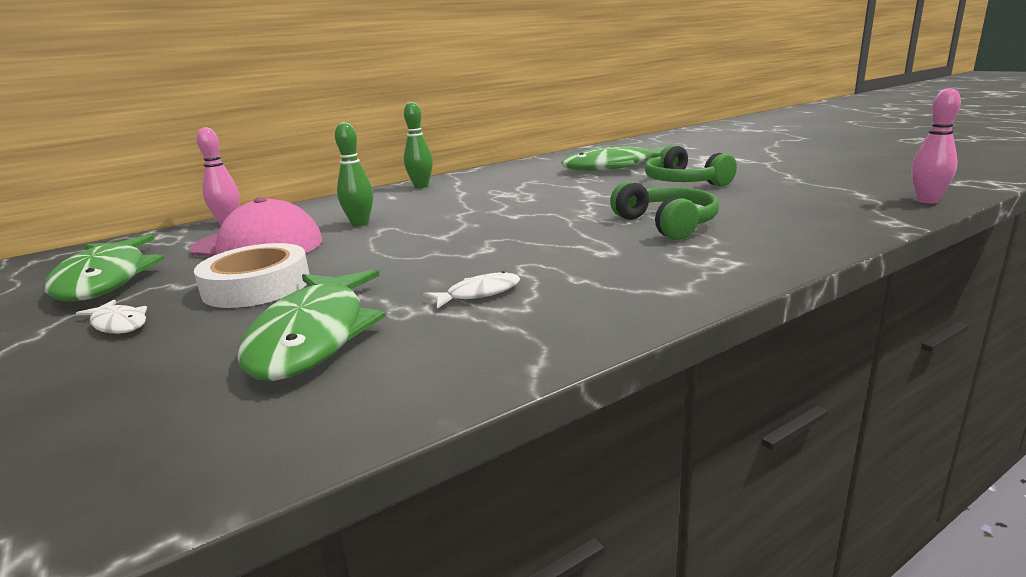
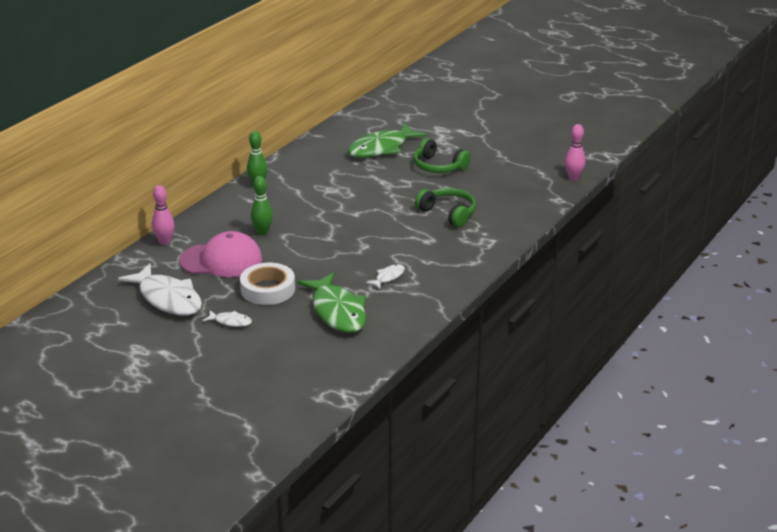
camera: 25 degrees left, 10 degrees up
green fish [45,234,165,301] -> white fish [118,263,202,315]

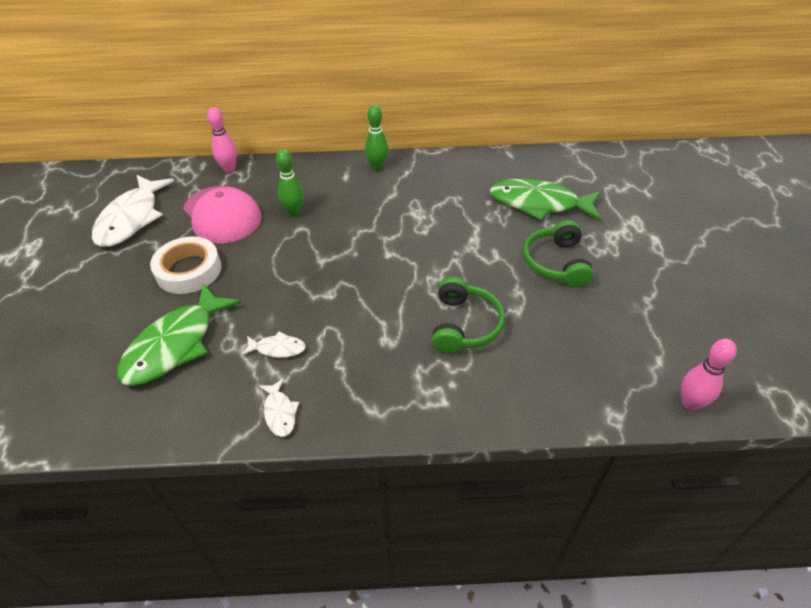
camera: 55 degrees right, 15 degrees up
white fish [203,310,252,327] -> white fish moved to [259,378,299,437]

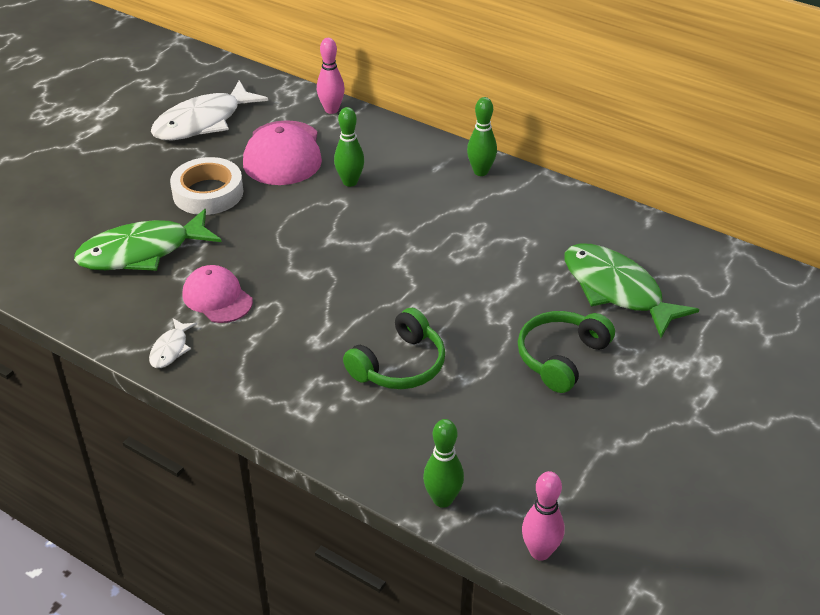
camera: 35 degrees right, 5 degrees down
white fish [241,331,306,358] -> pink cap [182,265,253,323]
none -> green bowling pin [423,419,464,508]

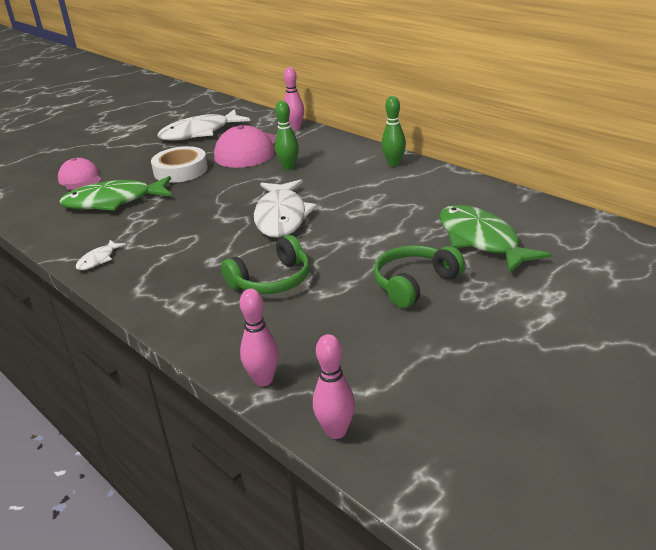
camera: 15 degrees right, 10 degrees down
pink cap [182,265,253,323] -> pink cap moved to [58,158,102,191]
green bowling pin [423,419,464,508] -> pink bowling pin [240,289,279,386]
none -> white fish [254,180,317,238]

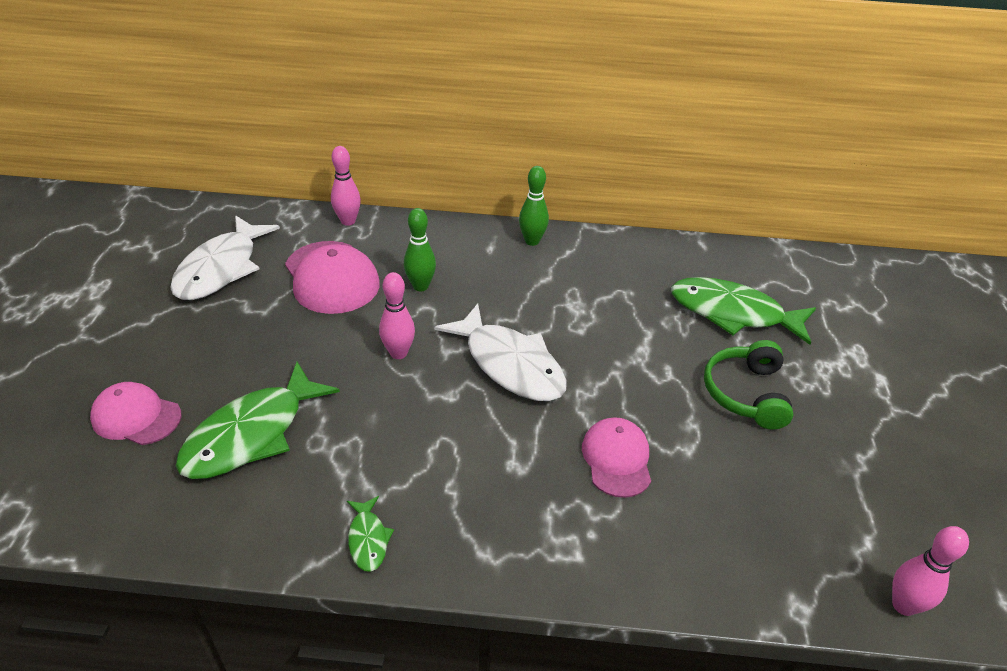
camera: 45 degrees left, 10 degrees up
white fish [76,240,126,270] -> green fish [347,496,394,572]
white tape [151,146,208,183] -> none
green headphones [221,235,310,294] -> pink cap [582,417,651,498]
pink bowling pin [240,289,279,386] -> pink bowling pin moved to [379,272,415,359]

